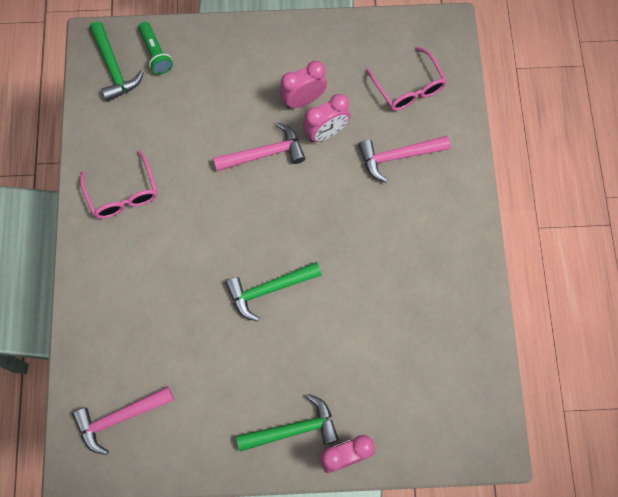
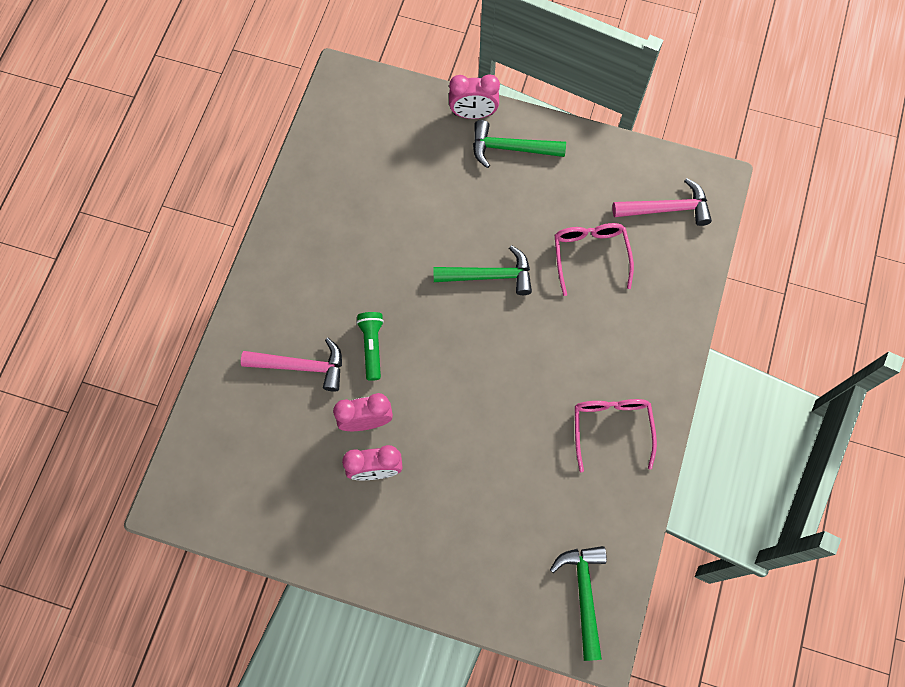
camera: 160 degrees left, 0 degrees up
green flashlight [138,22,173,74] -> green flashlight moved to [356,312,384,381]
pink hammer [213,122,305,171] -> none
pink glasses [366,47,447,111] -> pink glasses moved to [555,223,634,296]

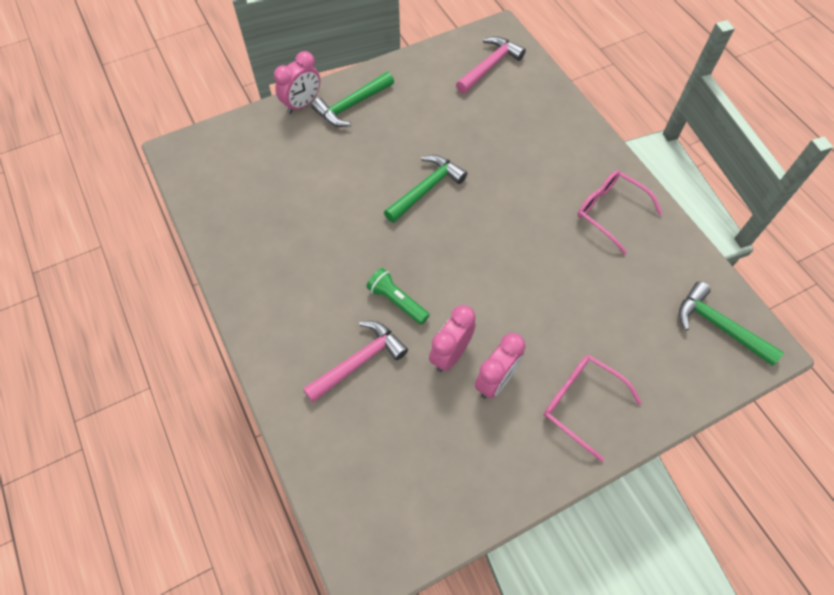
camera: 45 degrees left, 10 degrees down
pink glasses [555,223,634,296] -> pink glasses moved to [544,355,642,462]

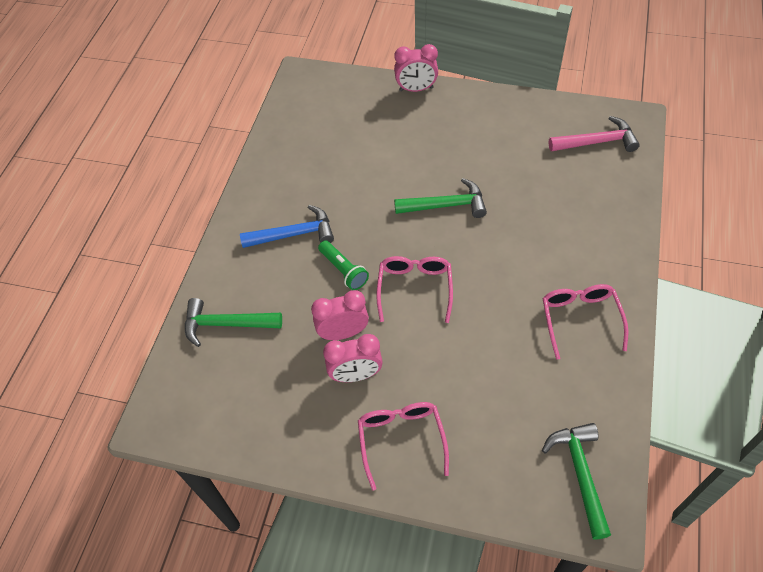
camera: 45 degrees right, 5 degrees down
pink hammer [303,321,408,402] -> none
green hammer [311,72,394,127] -> green hammer moved to [185,298,282,347]
green flashlight [366,268,430,325] -> green flashlight turned 150 degrees clockwise [318,240,369,290]
none -> blue hammer [240,205,334,248]
none -> pink glasses [376,256,453,323]

